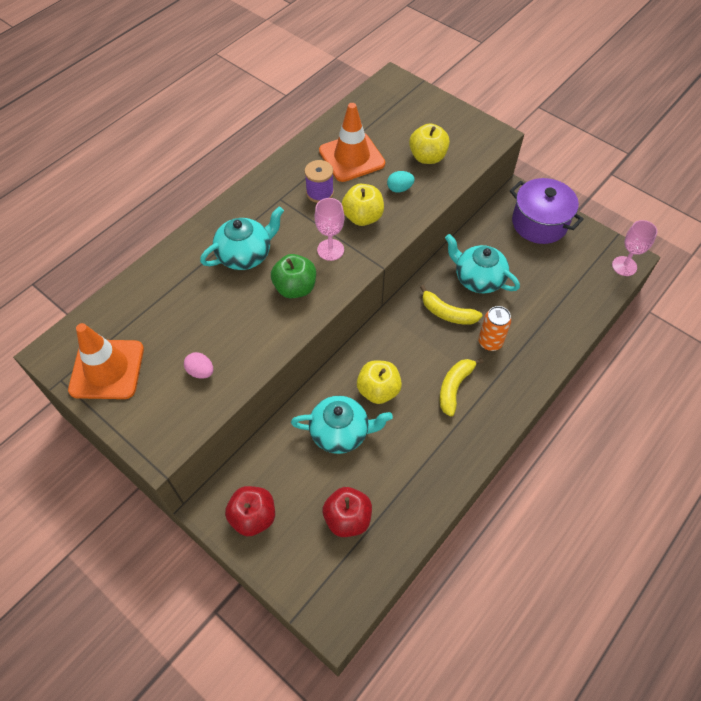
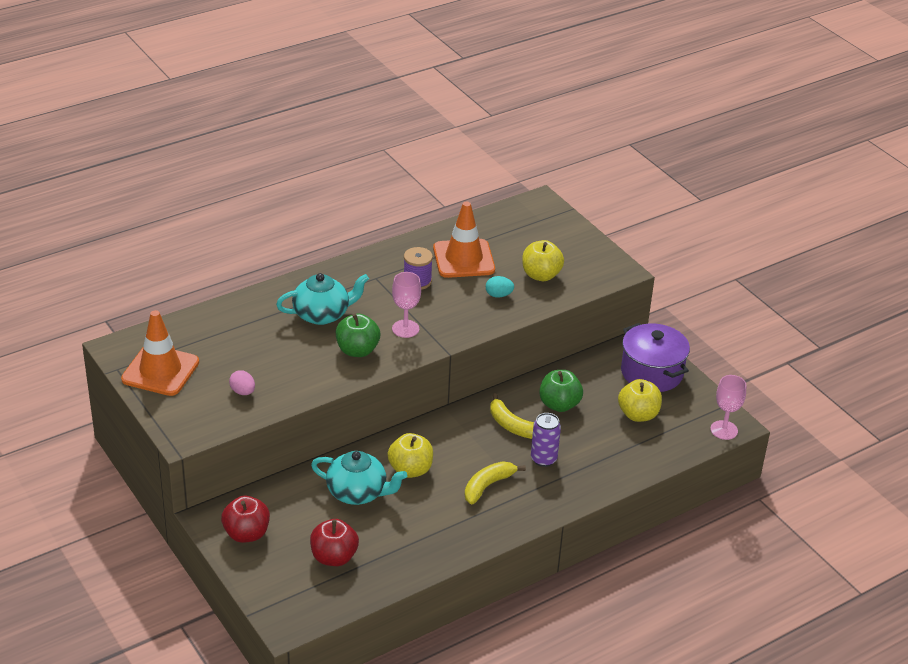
camera: 15 degrees right, 20 degrees down
yellow apple [342,184,384,226] -> yellow apple moved to [618,379,662,422]
turquoise teapot [445,234,520,293] -> green apple [539,370,583,412]
orange can [478,306,511,351] -> purple can [531,413,561,467]

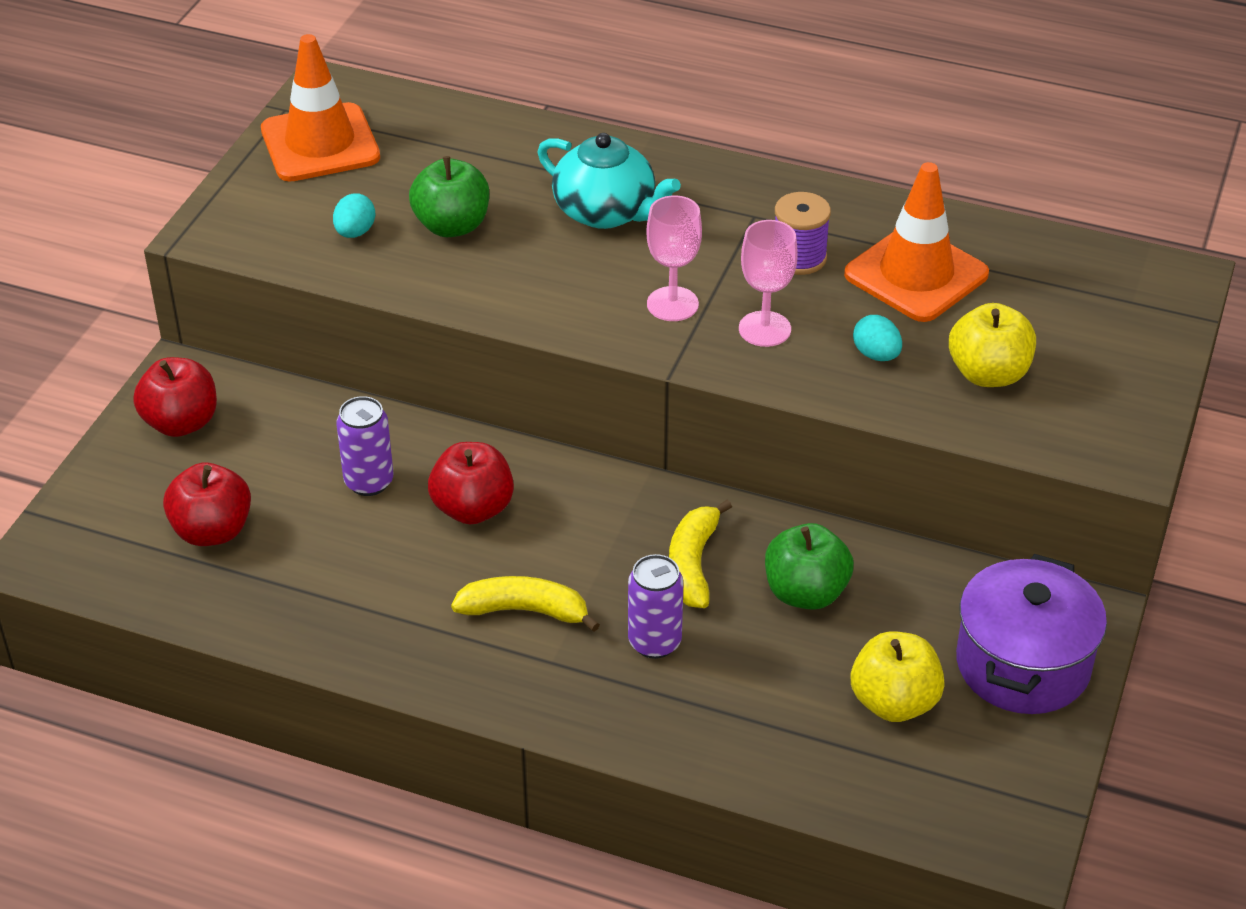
camera: 55 degrees right, 5 degrees up
pink egg [229,370,255,395] -> turquoise egg [333,193,375,238]
turquoise teapot [311,451,407,505] -> purple can [336,396,393,496]
green apple [336,314,380,357] -> green apple moved to [409,156,489,237]
yellow apple [388,433,433,478] -> red apple [428,442,514,525]
pink goblet [710,375,746,440] -> pink goblet moved to [739,220,798,347]

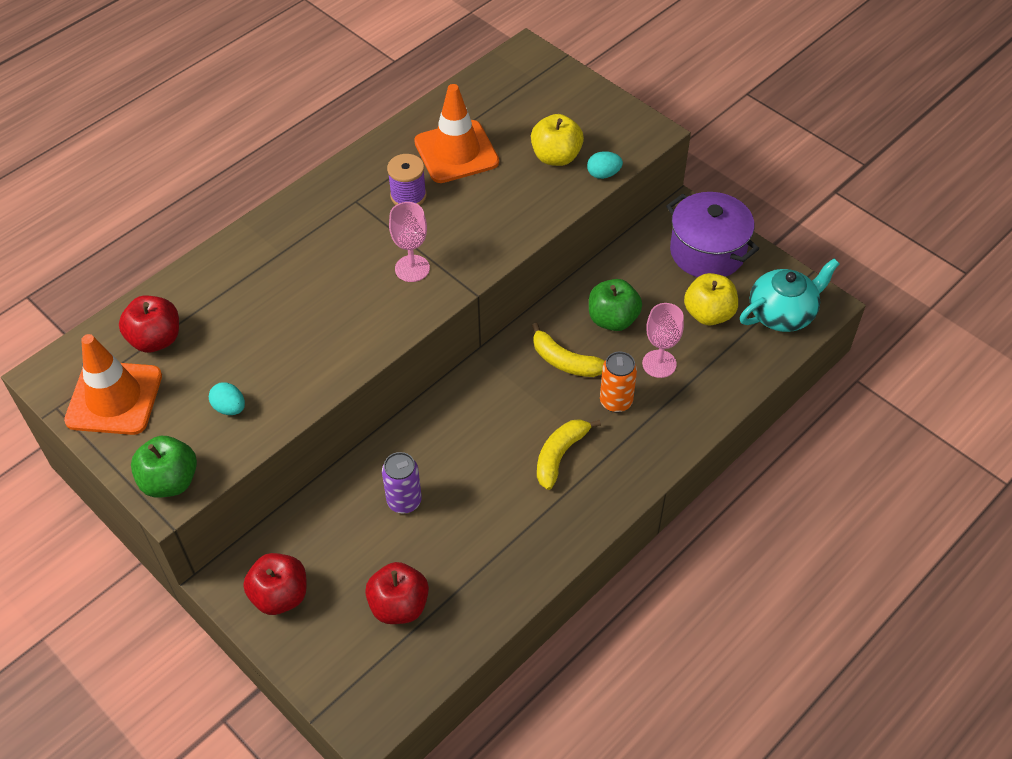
camera: 65 degrees left, 10 degrees up
green apple [409,156,489,237] -> green apple moved to [131,436,197,498]
red apple [428,442,514,525] -> red apple moved to [119,296,179,353]
turquoise teapot [538,133,681,229] -> turquoise teapot moved to [740,258,839,332]
purple can [628,554,684,659] -> orange can [600,351,637,413]
pink goblet [739,220,798,347] -> pink goblet moved to [642,303,684,378]
turquoise egg [853,315,902,361] -> turquoise egg moved to [587,151,623,179]

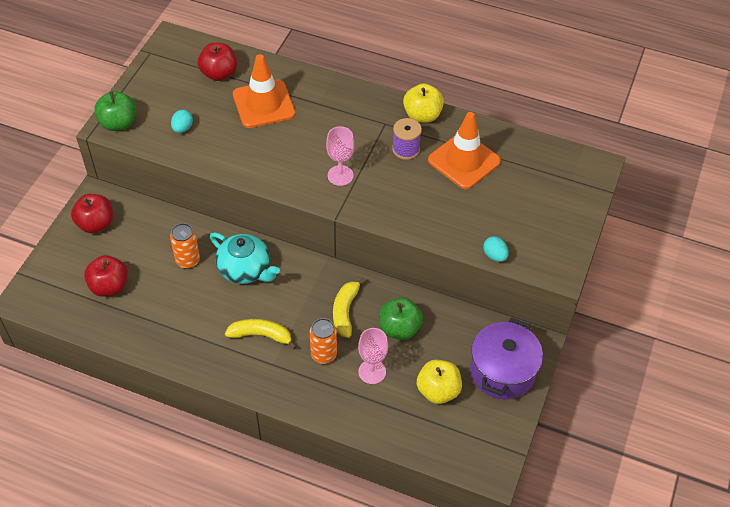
camera: 65 degrees right, 0 degrees up
orange traffic cone [64,334,162,435] -> orange traffic cone moved to [233,54,295,128]
purple can [382,452,422,513] -> orange can [170,223,200,269]
yellow apple [531,114,584,166] -> yellow apple moved to [403,83,444,123]
turquoise teapot [740,258,839,332] -> turquoise teapot moved to [210,232,280,284]

